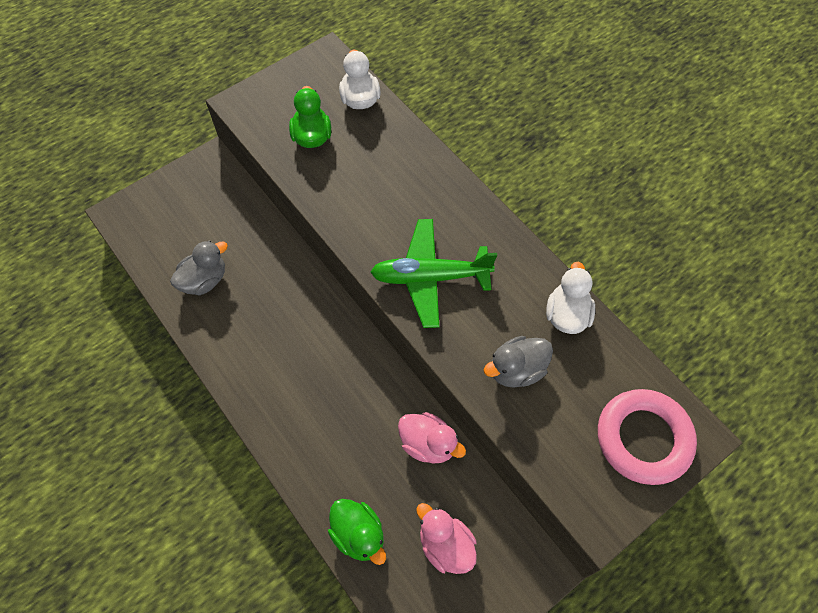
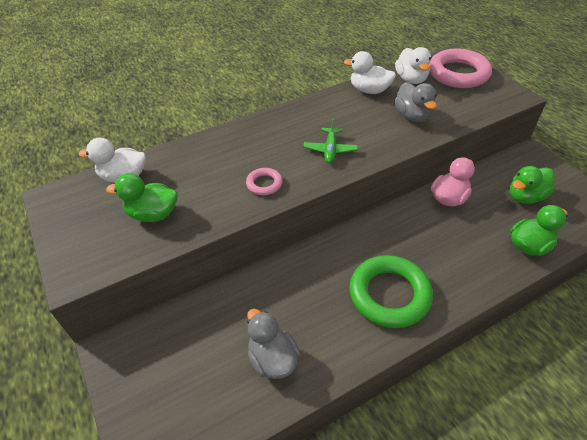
camera: 80 degrees left, 15 degrees down
green plane [370,219,497,328] -> green plane [303,118,358,163], size x0.53
pink duck [416,503,477,574] -> green duck [509,166,554,204]
none -> pink ring [246,168,283,195]
none -> green ring [349,255,433,328]
none -> white duck [395,47,431,84]

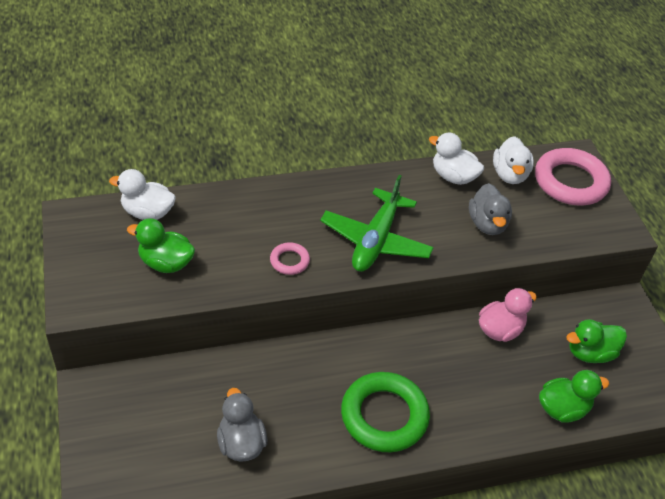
camera: 10 degrees right, 0 degrees up
green plane [303,118,358,163] -> green plane [320,175,434,272], size x1.87

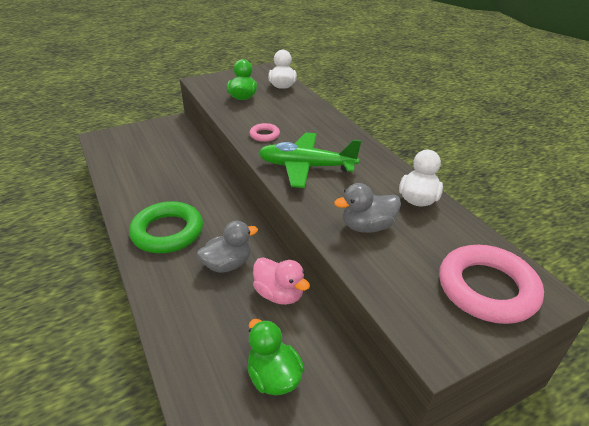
camera: 80 degrees right, 10 degrees down
grey duck [217,388,267,462] -> grey duck moved to [197,221,258,273]
white duck [493,136,534,184] -> none
green duck [539,370,609,423] -> none

